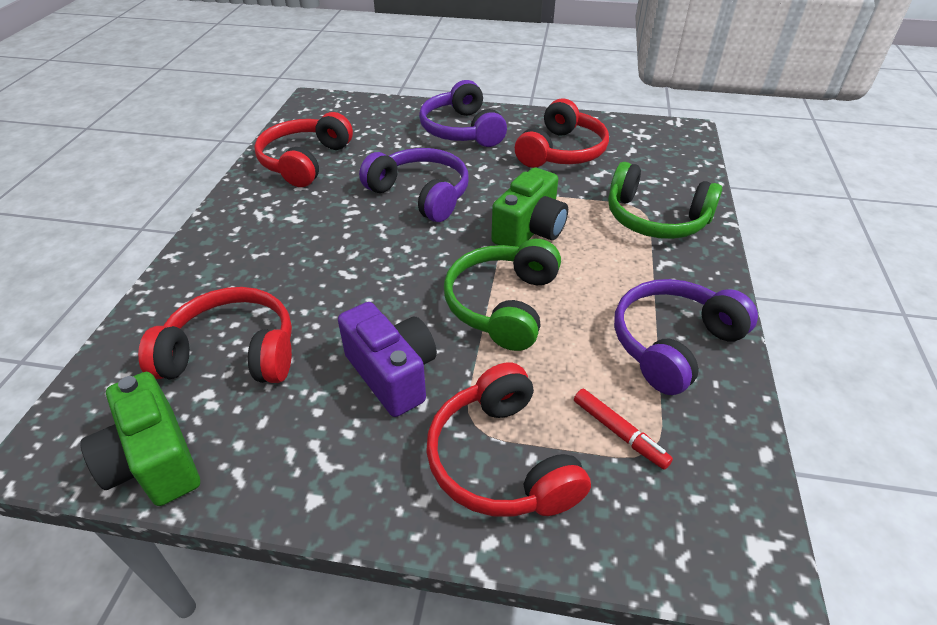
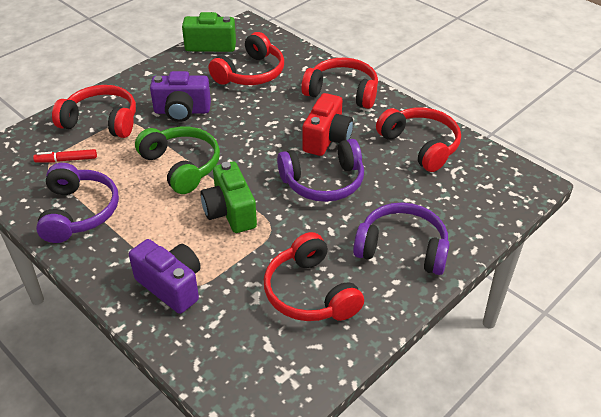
camera: 125 degrees right, 0 degrees up
green headphones [608,162,722,239] -> purple camera [129,239,201,314]
none -> red headphones [301,58,378,109]
none -> red camera [303,93,353,156]

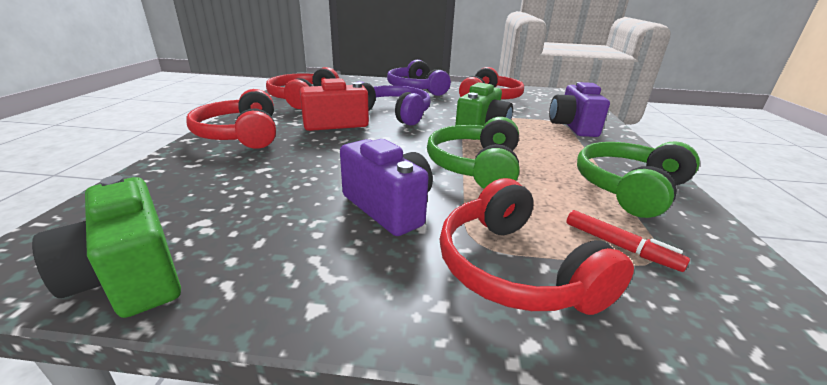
camera: 130 degrees left, 15 degrees down
purple headphones [36,163,119,243] -> green headphones [577,141,700,218]
red headphones [208,32,284,85] -> none

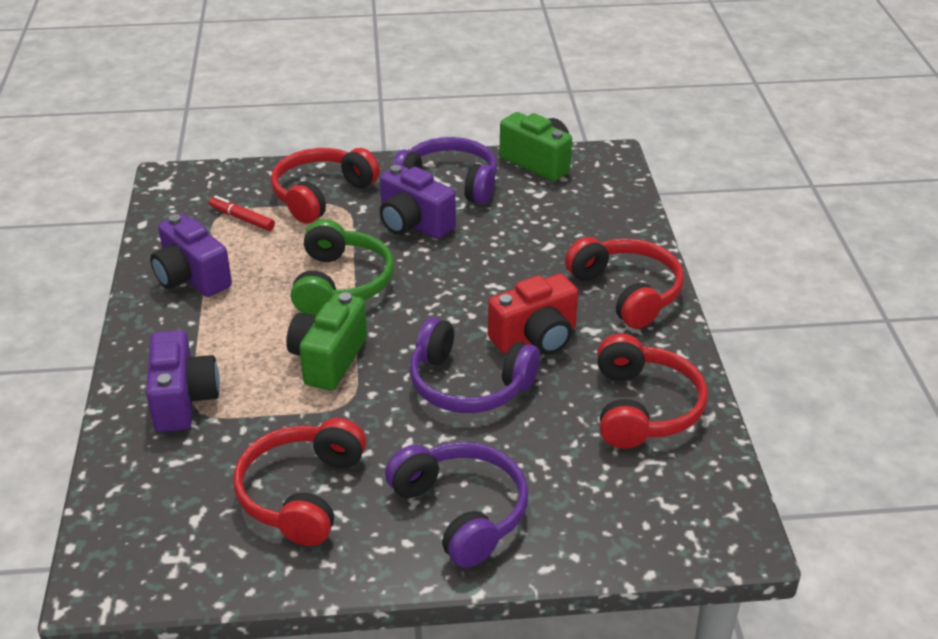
camera: 170 degrees right, 10 degrees up
red headphones [440,178,634,315] -> red headphones turned 105 degrees counterclockwise [271,148,380,223]
green headphones [577,141,700,218] -> purple camera [150,214,232,297]
none -> purple headphones [392,137,497,204]

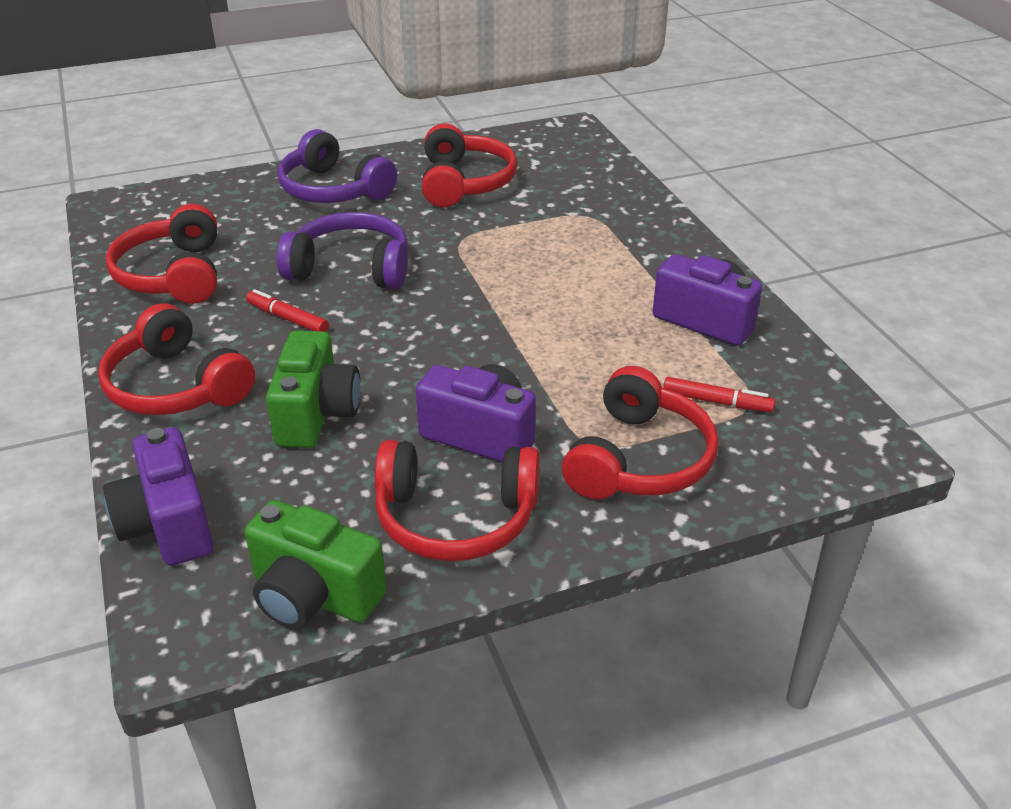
camera: 165 degrees right, 0 degrees up
purple camera [146,330,220,432] -> purple camera moved to [103,427,213,566]
green camera [286,292,367,390] -> green camera moved to [266,330,361,448]
green headphones [291,219,394,315] -> none
purple headphones [392,137,497,204] -> red headphones [375,440,540,561]
red camera [488,274,578,354] -> red marker [246,289,329,332]

